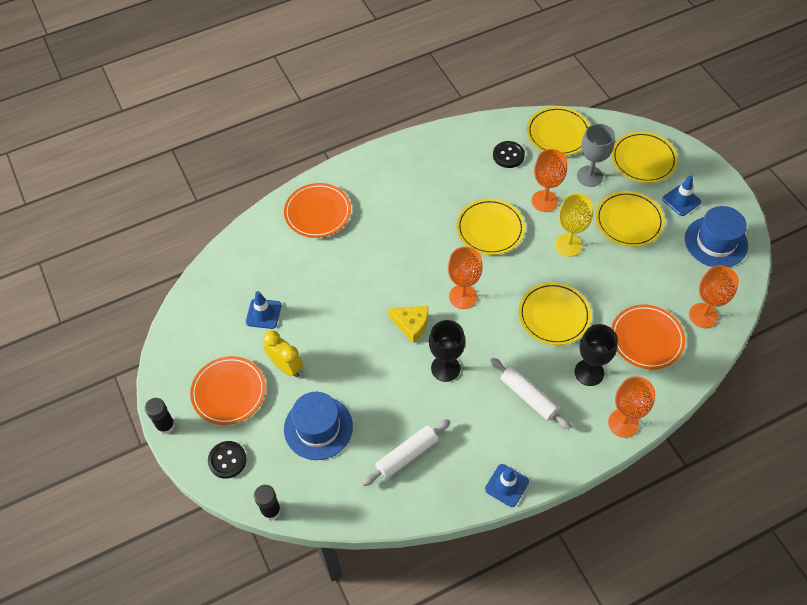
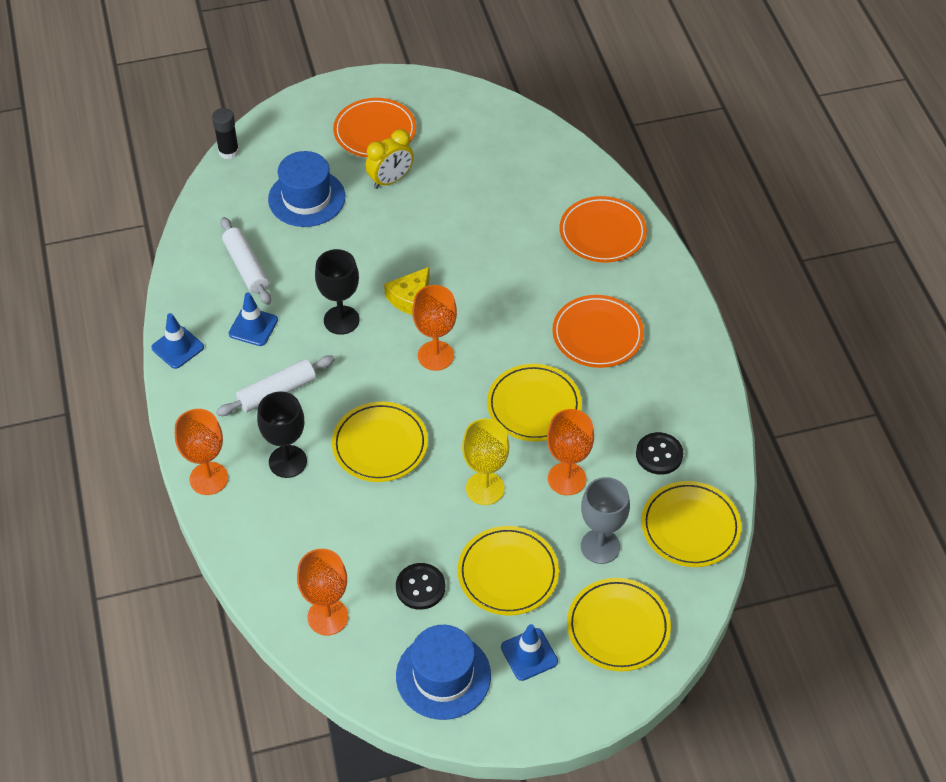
camera: 100 degrees right, 5 degrees down
black glue stick [145,398,175,434] -> none
black button [208,441,247,479] -> black button moved to [396,563,445,610]
blue traffic cone [246,291,281,329] -> blue traffic cone moved to [229,292,278,346]
orange plate [612,305,686,369] -> orange plate moved to [552,295,644,368]

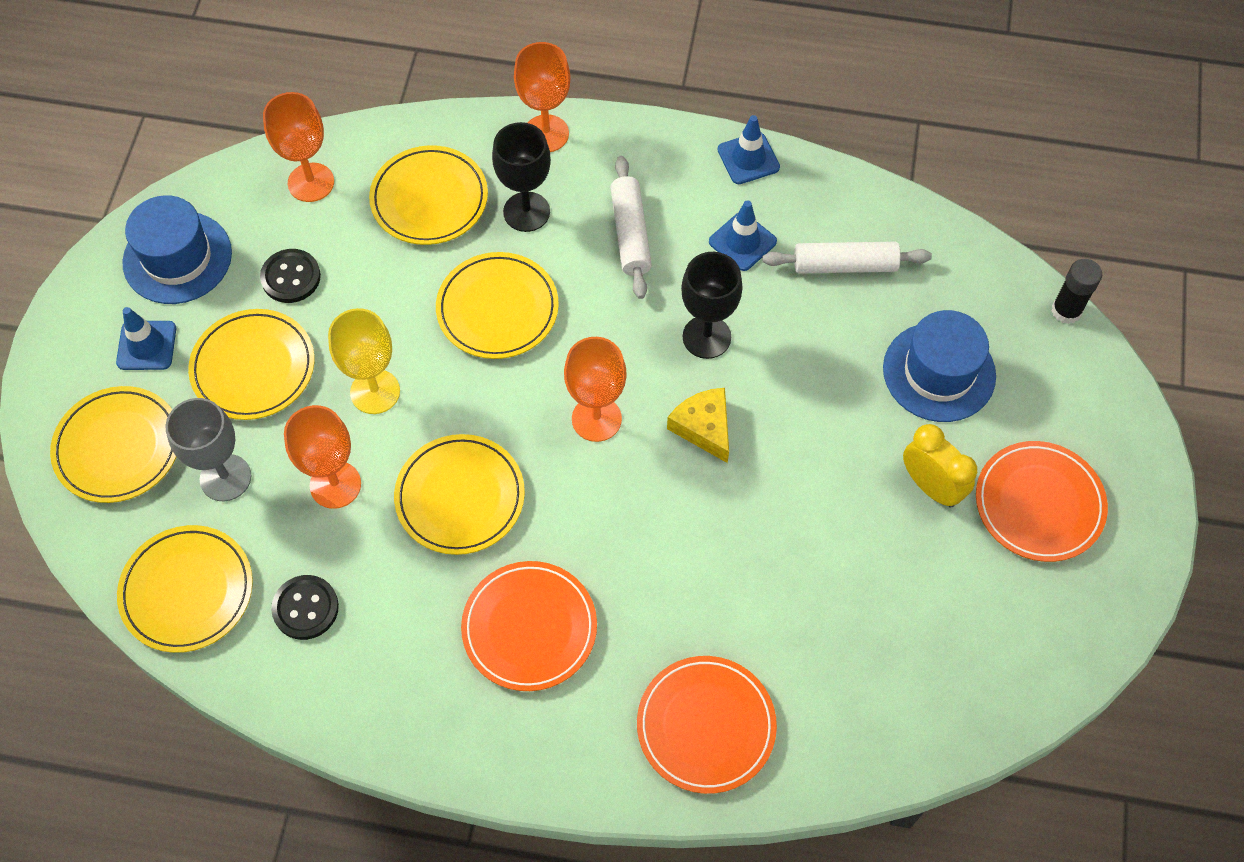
camera: 115 degrees right, 10 degrees up
yellow clock [365,129,414,189] -> yellow clock turned 150 degrees clockwise [903,424,977,507]
none -> yellow plate [369,145,488,245]

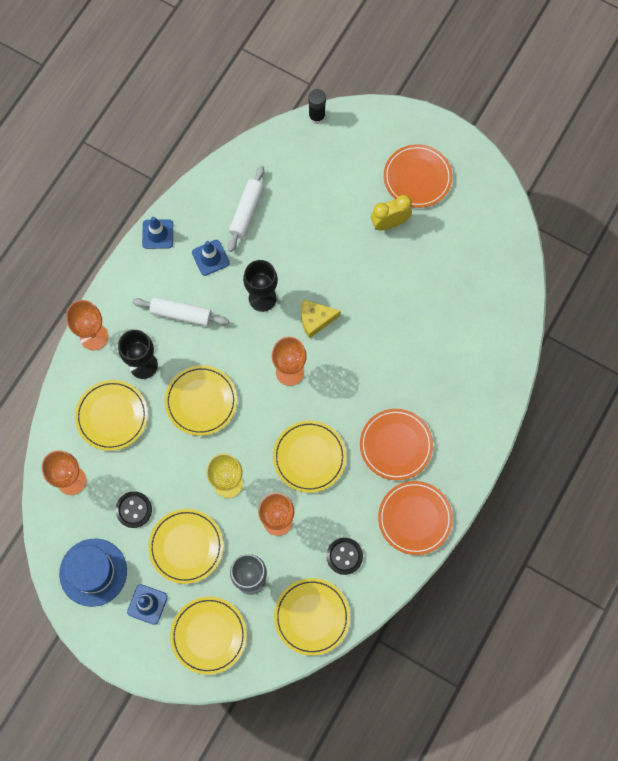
camera: 70 degrees left, 10 degrees up
orange plate [637,656,777,794] -> orange plate moved to [378,481,453,555]
blue hat [883,310,996,422] -> none

